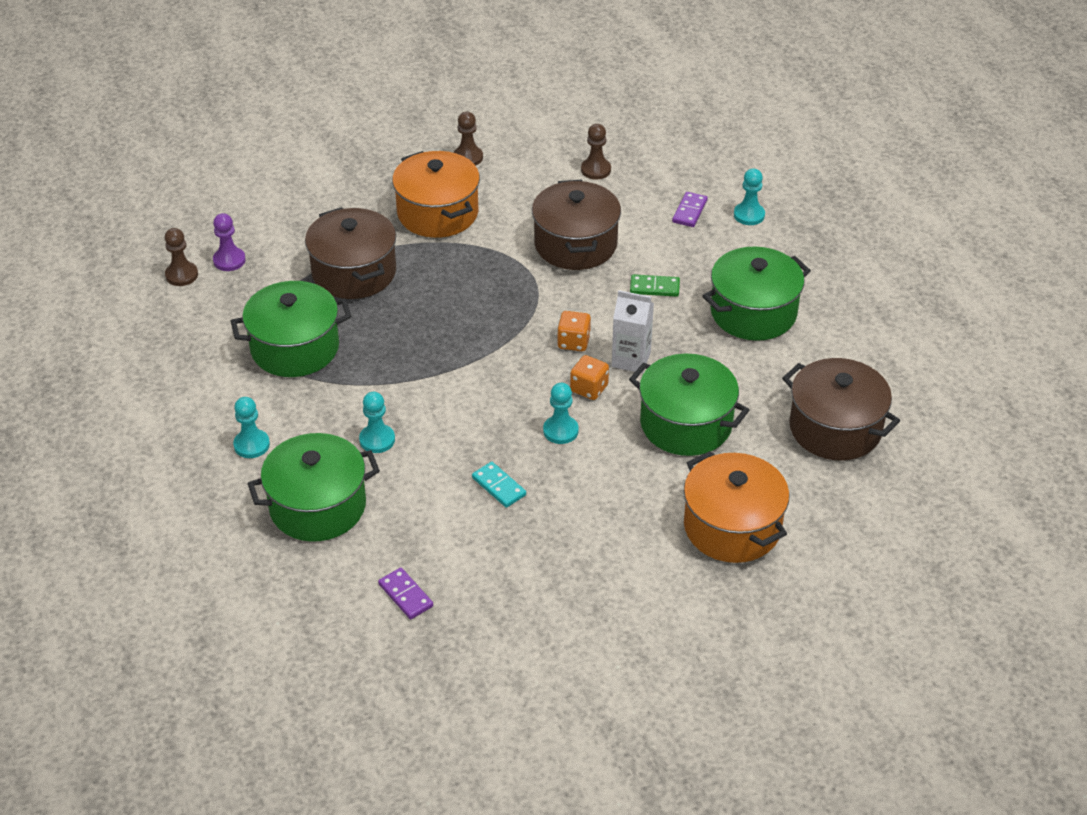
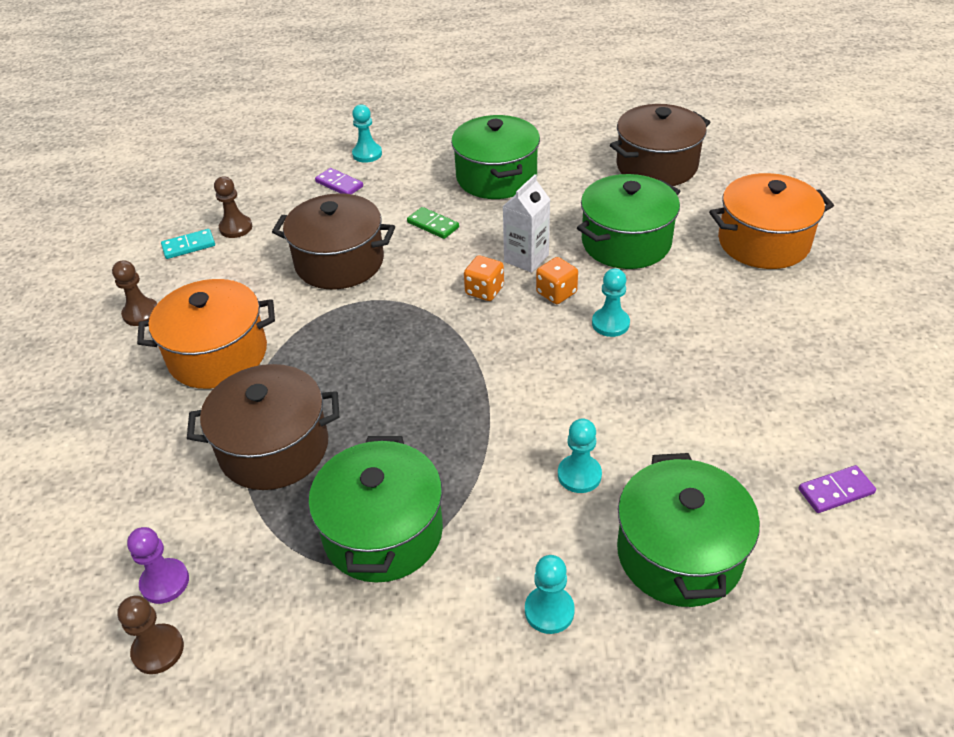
camera: 70 degrees left, 0 degrees up
turquoise domino [472,462,526,508] -> turquoise domino moved to [161,229,215,259]
green domino [630,274,680,297] -> green domino turned 75 degrees counterclockwise [407,207,459,239]

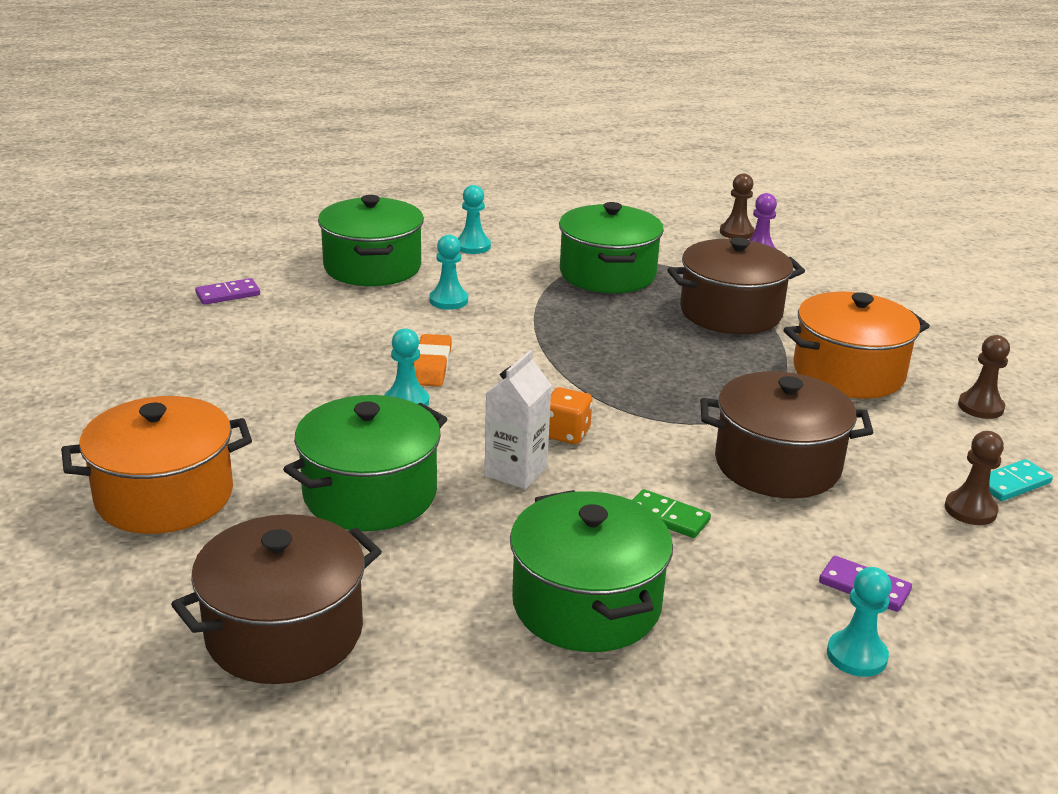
camera: 170 degrees right, 15 degrees down
orange dice [536,257,578,304] -> none
none -> orange eraser [414,334,452,387]

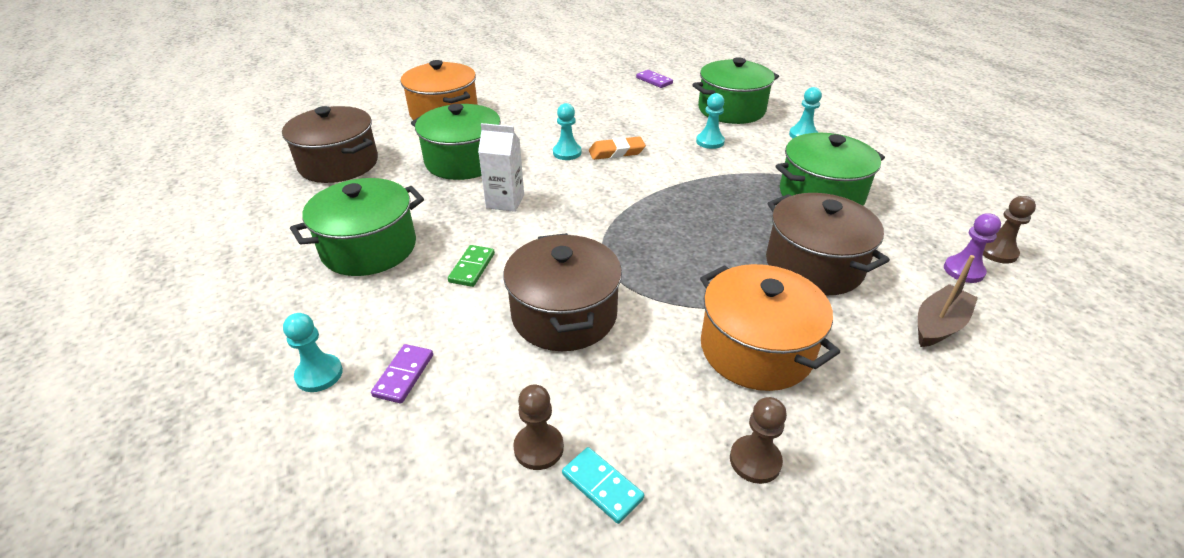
camera: 75 degrees right, 10 degrees up
orange dice [549,387,592,444] -> none
none -> brown boat [918,255,978,347]

